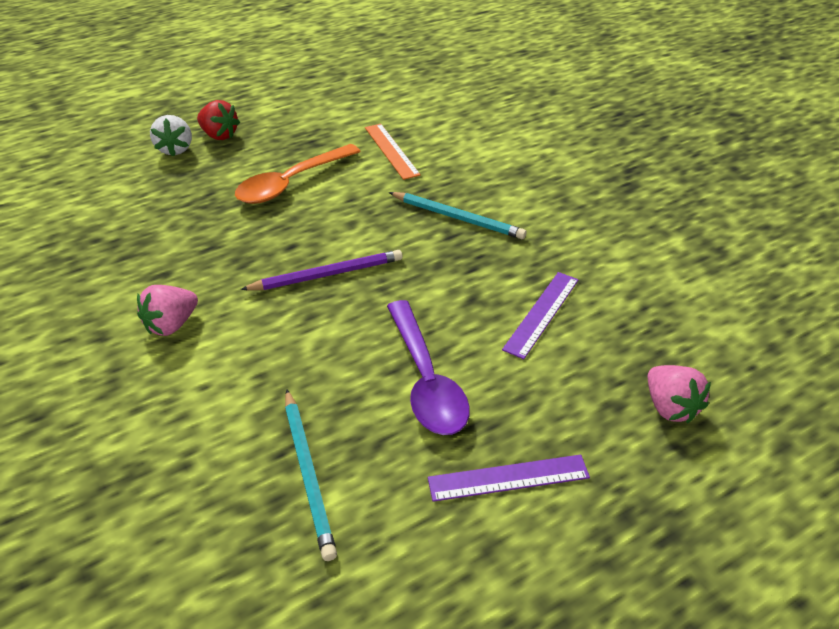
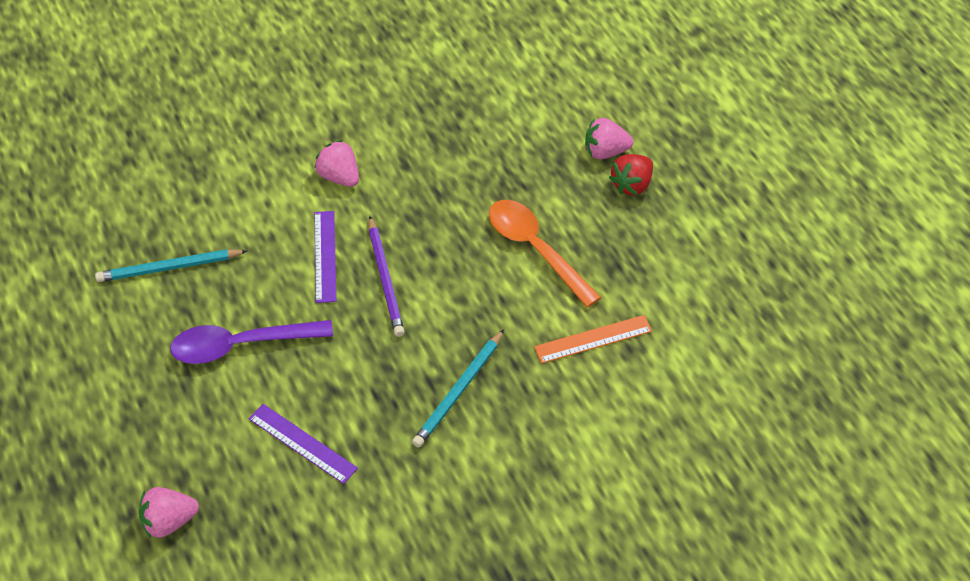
camera: 95 degrees right, 10 degrees up
white strawberry [150,115,192,157] -> pink strawberry [585,118,633,160]
purple ruler [428,454,590,502] -> purple ruler moved to [314,211,336,303]

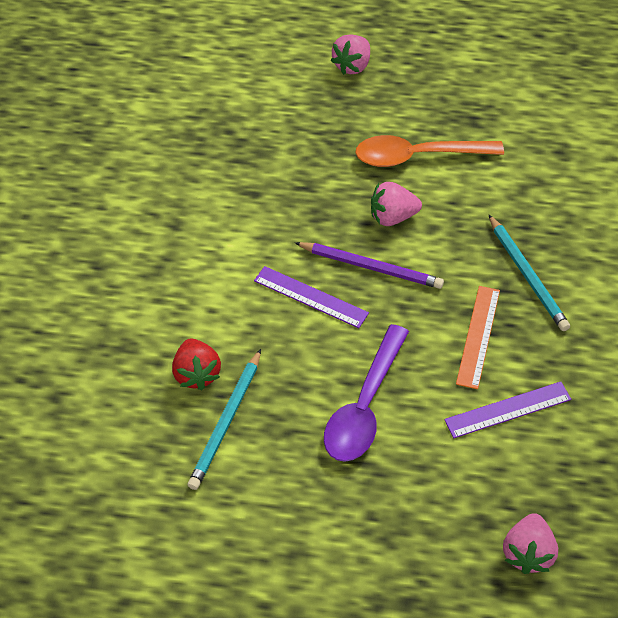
camera: 55 degrees left, 0 degrees up
pink strawberry [315,140,359,187] -> pink strawberry moved to [371,182,422,226]
orange ruler [534,315,652,364] -> orange ruler moved to [456,286,500,389]
red strawberry [609,154,653,195] -> red strawberry moved to [172,338,221,390]

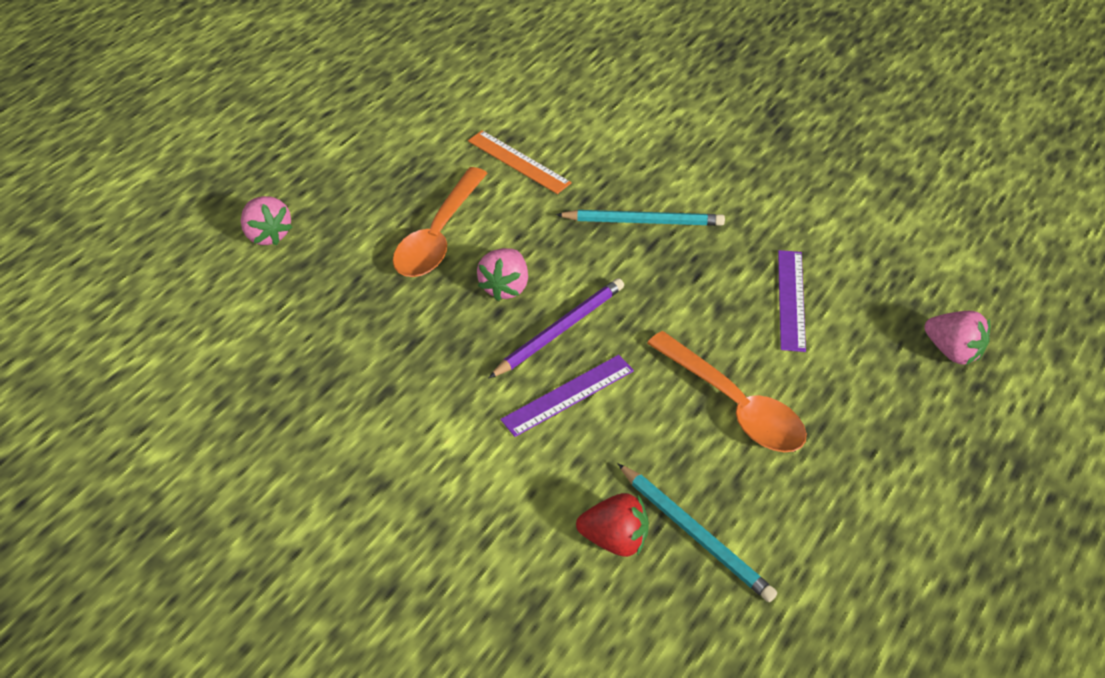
camera: 65 degrees left, 5 degrees down
purple spoon [324,324,409,462] -> orange spoon [647,331,807,452]
orange ruler [456,286,500,389] -> orange ruler moved to [468,130,572,194]

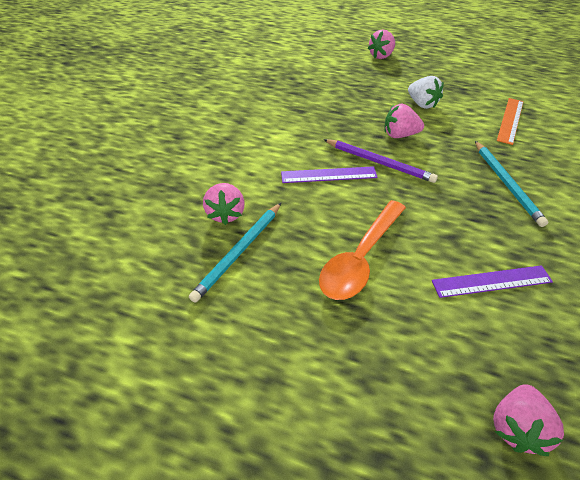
camera: 75 degrees right, 0 degrees up
orange spoon [393,167,488,277] -> white strawberry [408,76,444,109]
purple ruler [500,355,634,437] -> purple ruler turned 45 degrees counterclockwise [281,166,378,183]
red strawberry [576,493,649,557] -> pink strawberry [203,183,245,225]

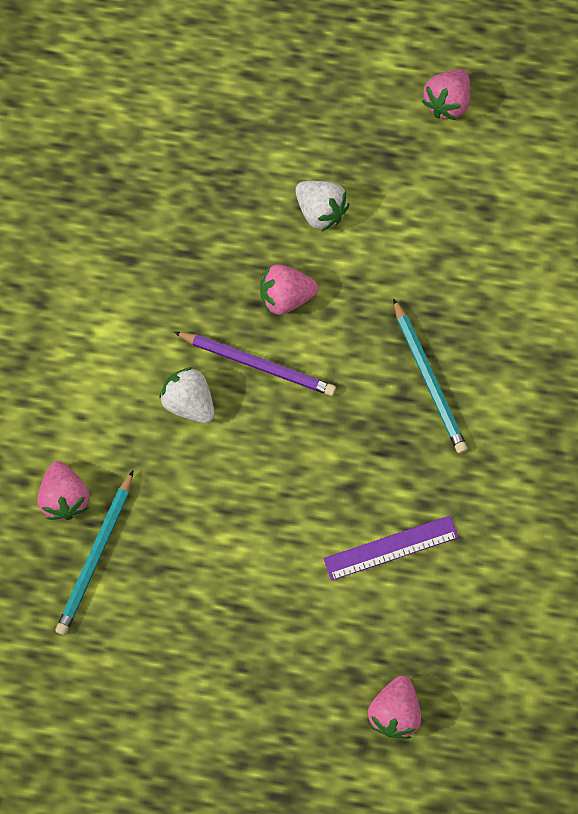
camera: 10 degrees left, 25 degrees up
purple ruler [281,166,378,183] -> white strawberry [159,367,215,423]
orange spoon [319,200,406,300] -> none
pink strawberry [368,30,395,59] -> pink strawberry moved to [422,69,470,120]
orange ruler [497,98,524,145] -> none

